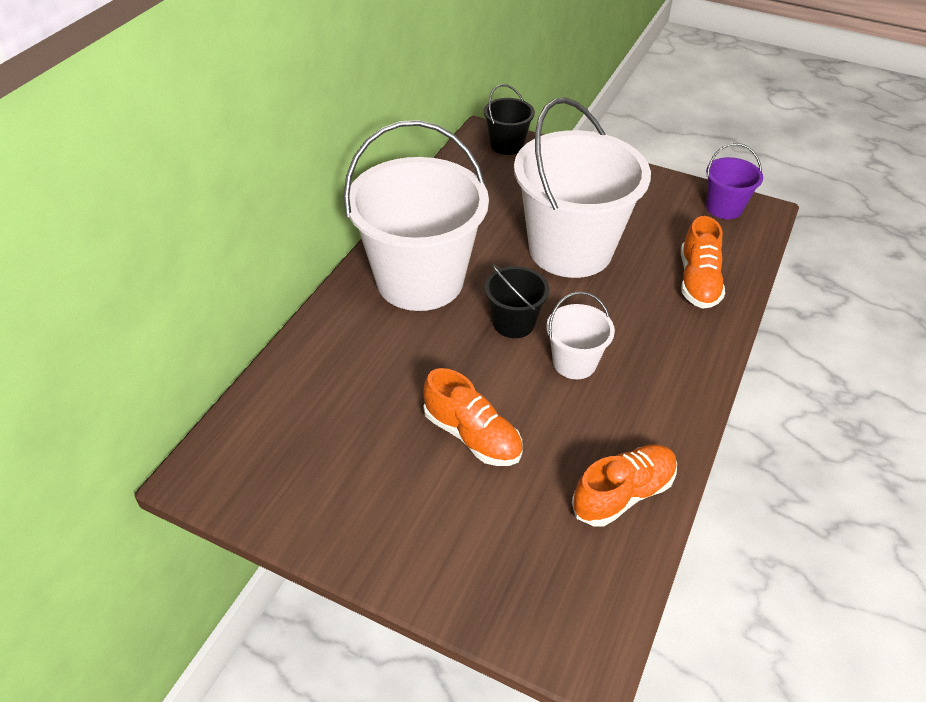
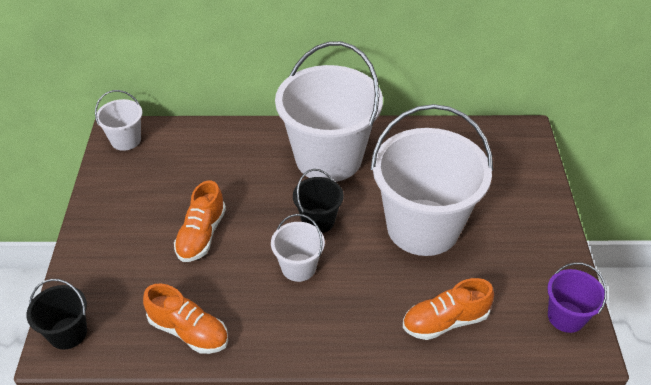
camera: 65 degrees right, 0 degrees up
black bucket [484,84,535,155] -> black bucket moved to [27,279,87,350]
none -> white bucket [95,90,142,151]

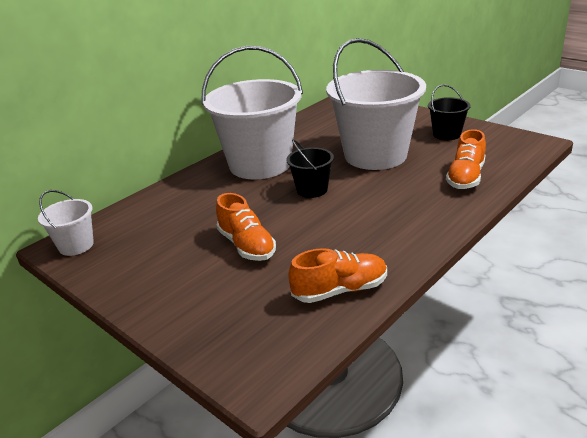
camera: 45 degrees left, 15 degrees down
black bucket [27,279,87,350] -> black bucket moved to [428,84,470,140]
white bucket [271,214,325,282] -> none
purple bucket [547,262,607,333] -> none

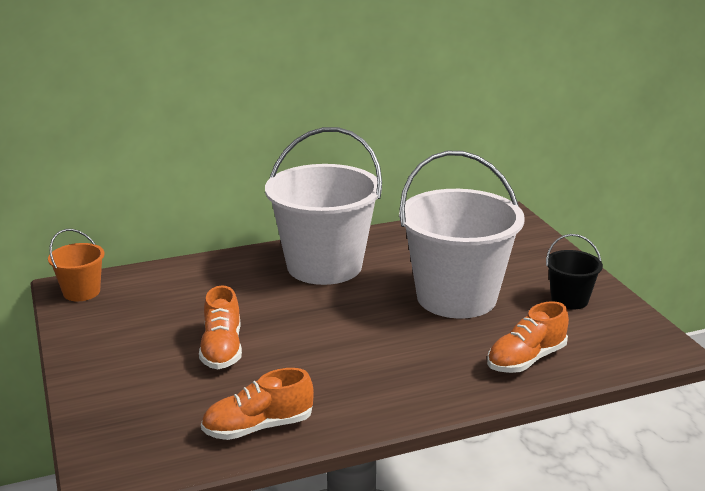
camera: 25 degrees right, 5 degrees down
white bucket [38,190,94,256] -> orange bucket [48,229,105,301]
black bucket [286,139,334,198] -> none
orange shoe [288,248,387,303] -> orange shoe turned 150 degrees clockwise [201,368,314,440]

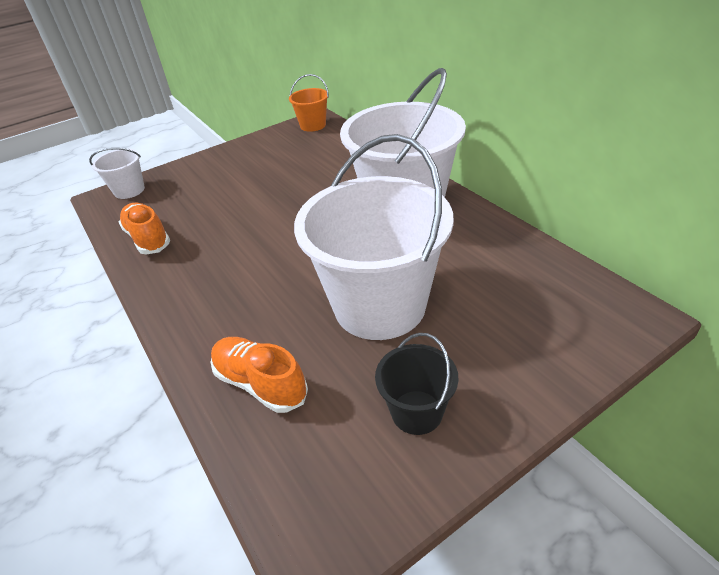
camera: 80 degrees right, 15 degrees up
orange shoe [199,286,242,369] -> none
none -> white bucket [89,148,145,199]

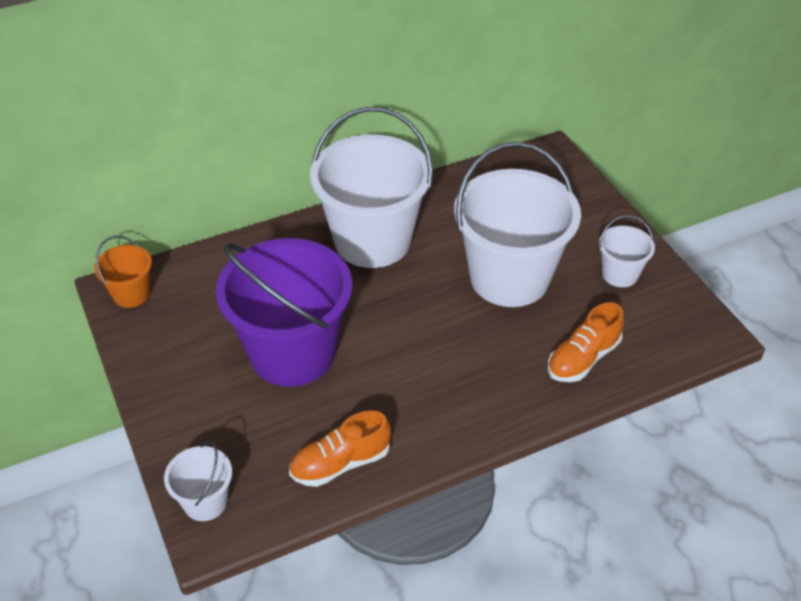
camera: 85 degrees left, 5 degrees up
black bucket [375,333,458,435] -> white bucket [599,215,655,288]
none -> purple bucket [216,238,352,387]

